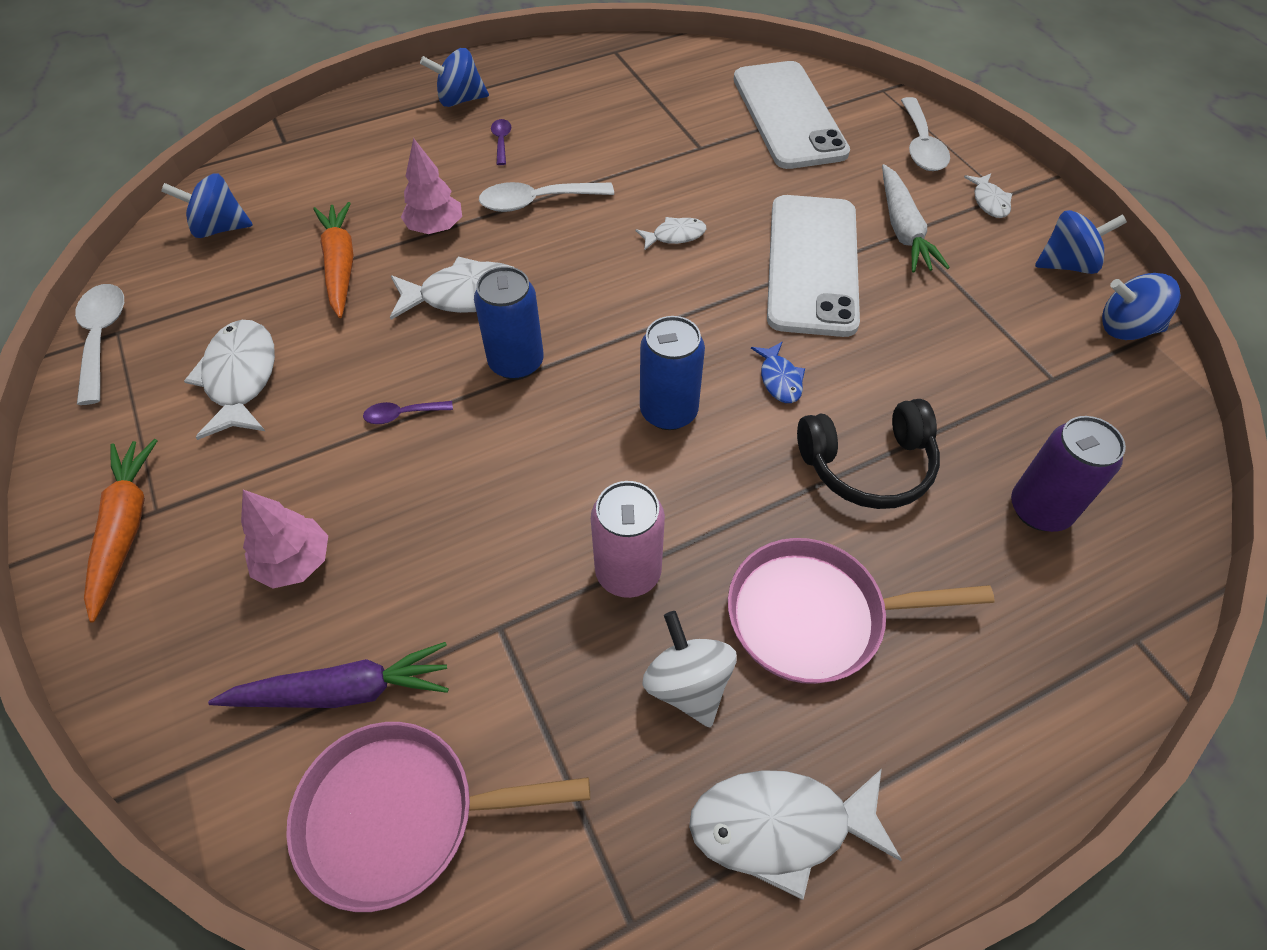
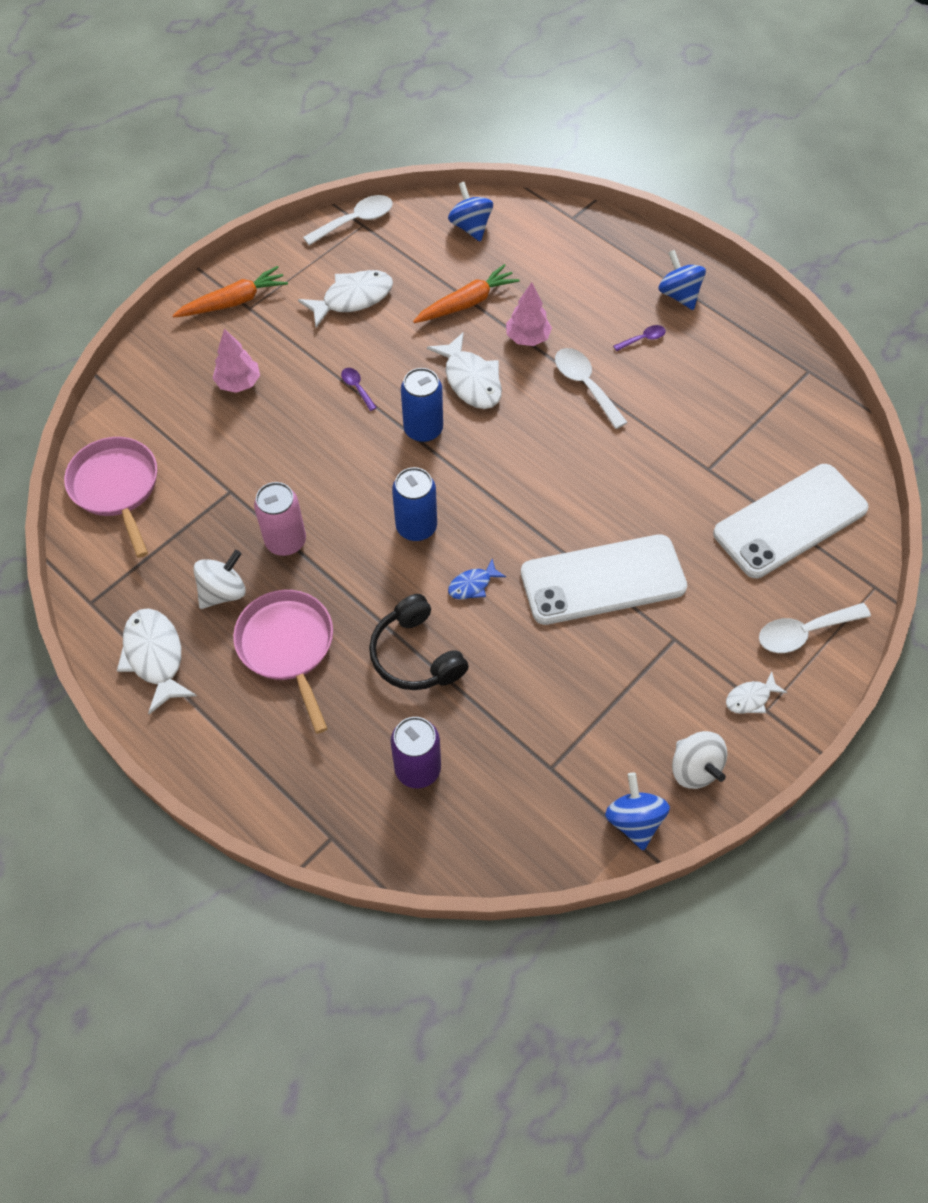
camera: 70 degrees right, 5 degrees up
purple carrot [208,642,449,708] -> none
white fish [636,217,707,251] -> none
white carrot [882,164,950,272] -> none
blue spinning top [1035,210,1127,274] -> white spinning top [672,731,727,789]

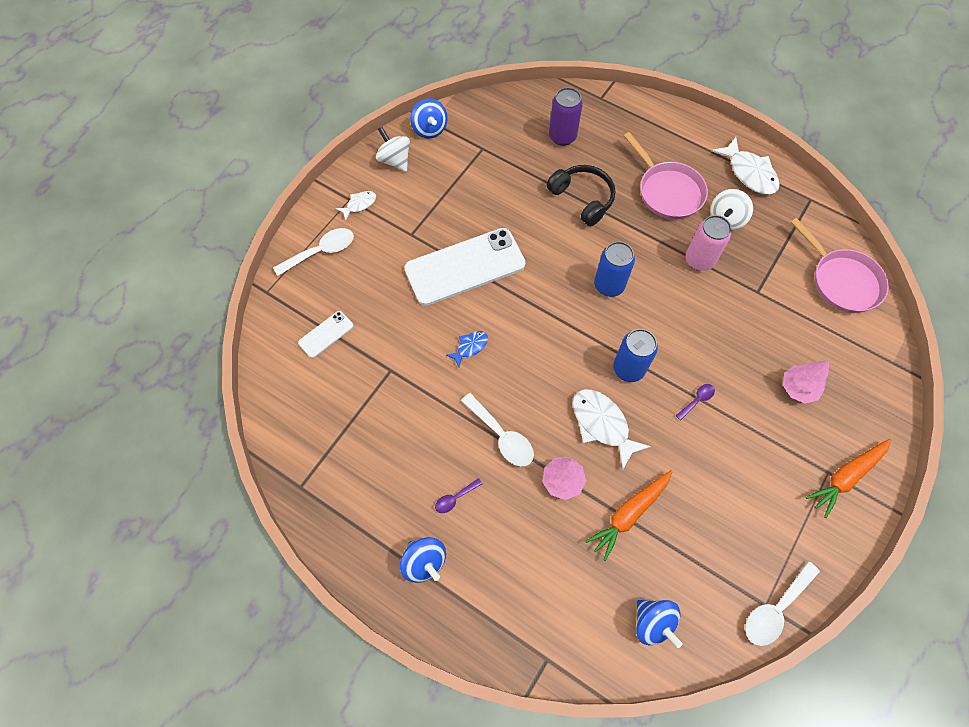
camera: 170 degrees right, 5 degrees up
white fish [298,270,393,328] -> none
purple spoon [341,368,377,411] -> purple spoon turned 90 degrees counterclockwise [676,384,715,420]
blue fish [448,559,506,599] -> blue fish moved to [446,331,488,367]
white phone [713,464,868,578] -> white phone [298,311,353,358], size x0.45

